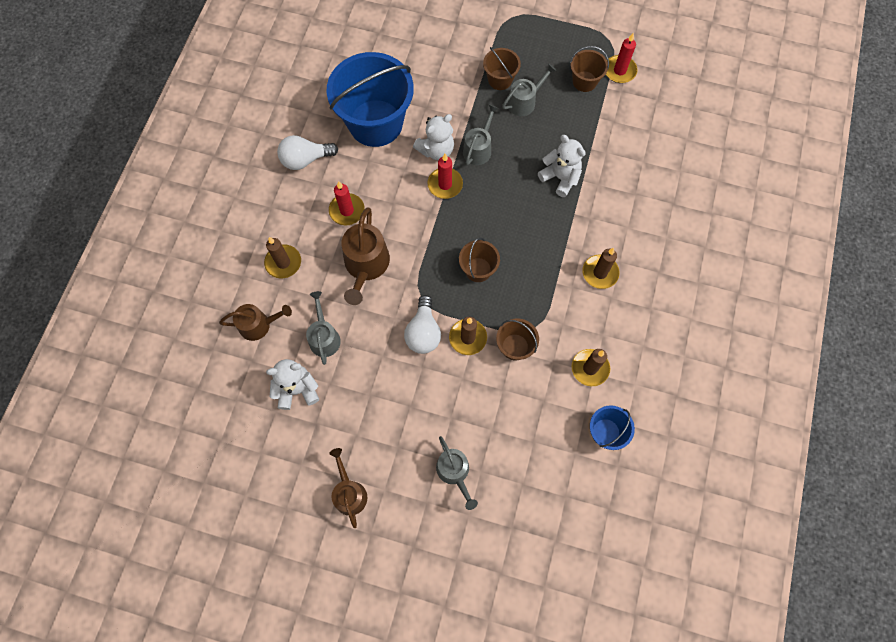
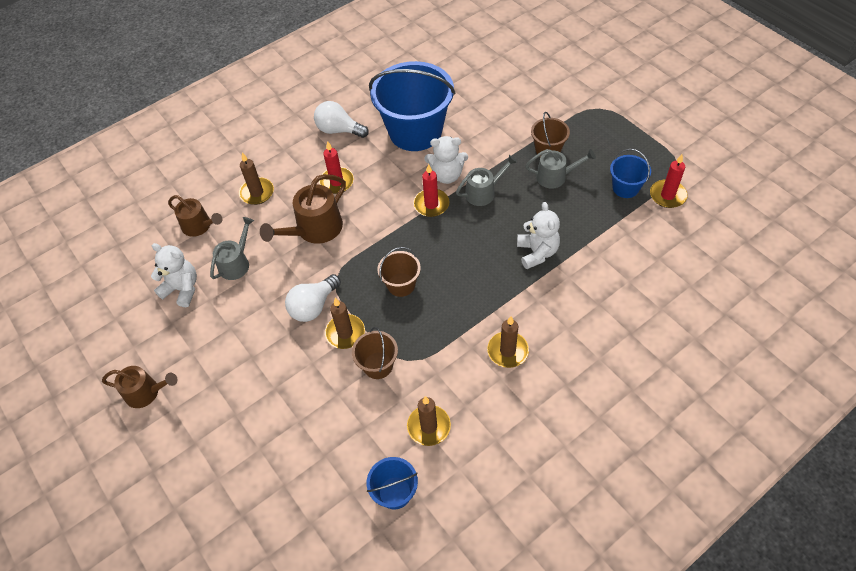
camera: 40 degrees right, 15 degrees down
brown watering can [329,448,368,528] -> brown watering can turned 75 degrees clockwise [102,366,177,408]
grey watering can [436,436,478,510] -> none
brown bucket [570,46,609,92] -> blue bucket [610,149,651,198]

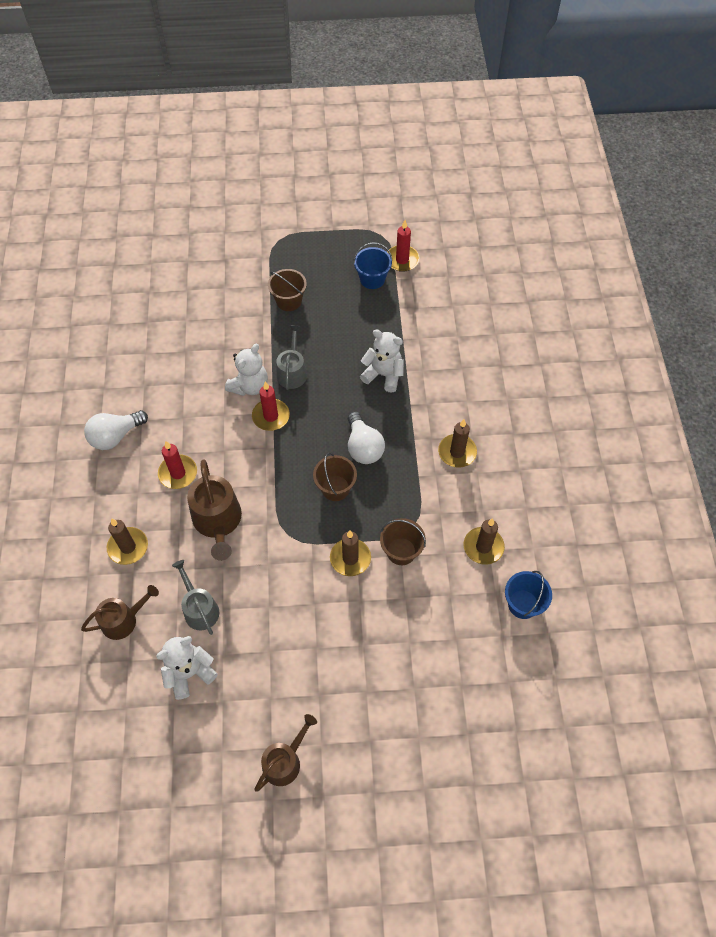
camera: 60 degrees left, 5 degrees up
white light bulb [285,274,341,322] -> white light bulb moved to [348,411,385,464]
blue bucket [369,61,455,151] -> none
grey watering can [525,149,596,189] -> none

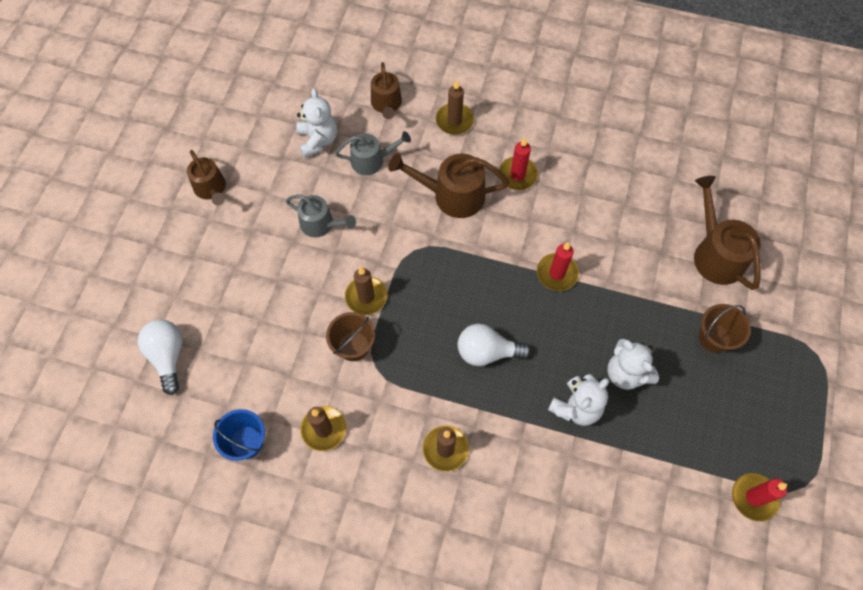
camera: 110 degrees right, 5 degrees up
white light bulb [84,410,148,450] -> white light bulb moved to [138,319,183,395]
white teddy bear [225,344,268,396] -> white teddy bear moved to [607,339,659,390]
grey watering can [276,325,307,390] -> grey watering can moved to [286,195,356,238]
brown bucket [313,453,357,501] -> none
blue bucket [353,242,392,289] -> none
none -> brown watering can [694,176,761,290]

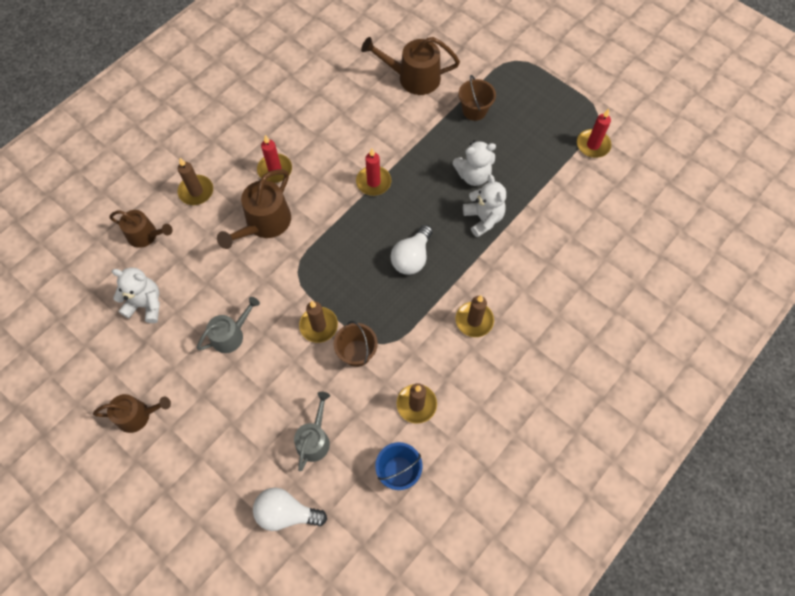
camera: 65 degrees left, 0 degrees up
grey watering can [335,131,411,175] -> grey watering can moved to [294,392,330,471]

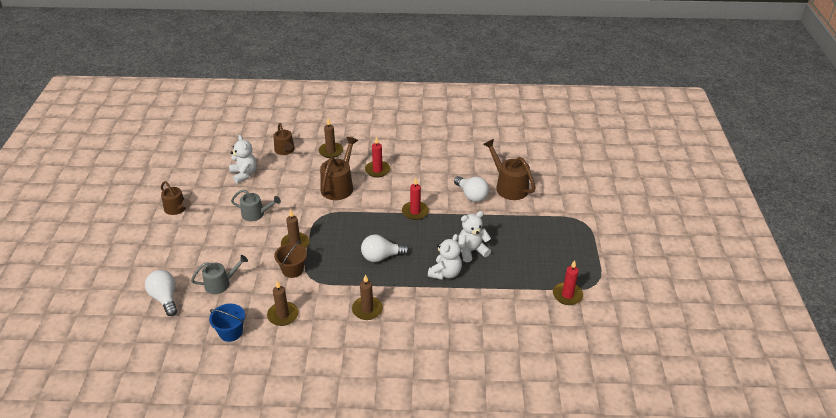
camera: 50 degrees right, 25 degrees down
brown watering can [217,170,291,249] -> brown watering can turned 120 degrees clockwise [320,137,358,200]
white teddy bear [452,140,496,186] -> white teddy bear turned 120 degrees clockwise [458,211,491,262]
brown bucket [458,75,496,121] -> none
none -> white light bulb [454,176,489,202]

